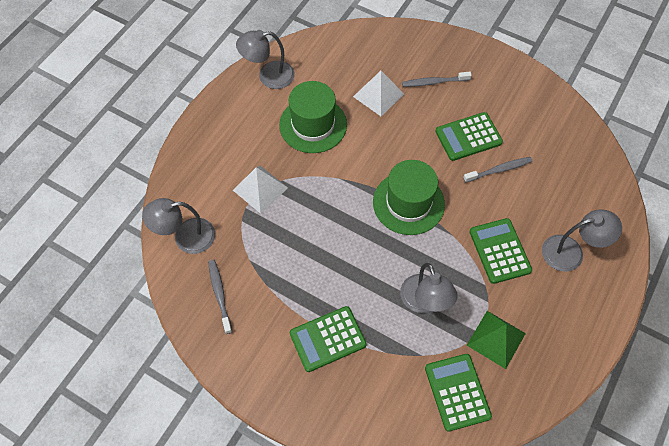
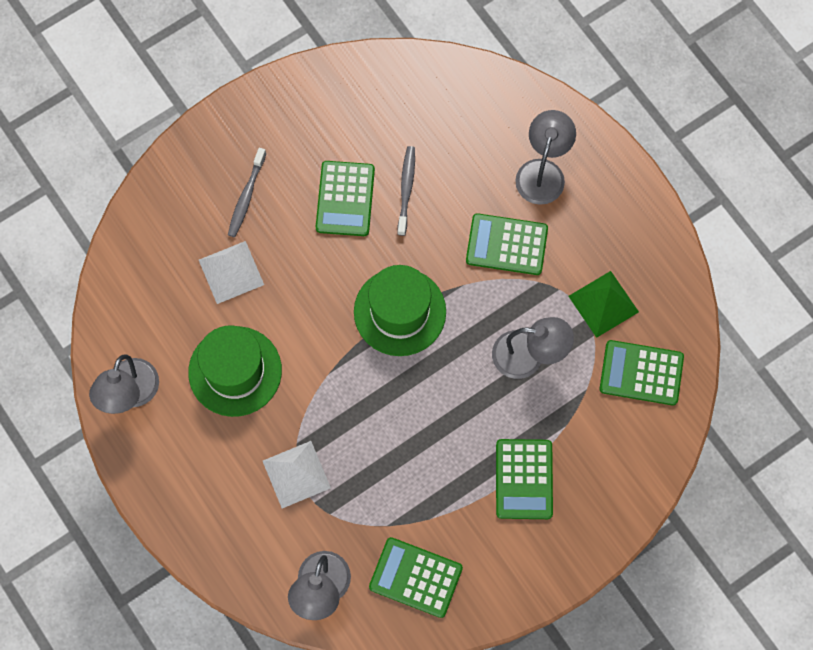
camera: 65 degrees left, 10 degrees up
grey toothbrush [208,260,232,334] -> green calculator [369,537,463,618]

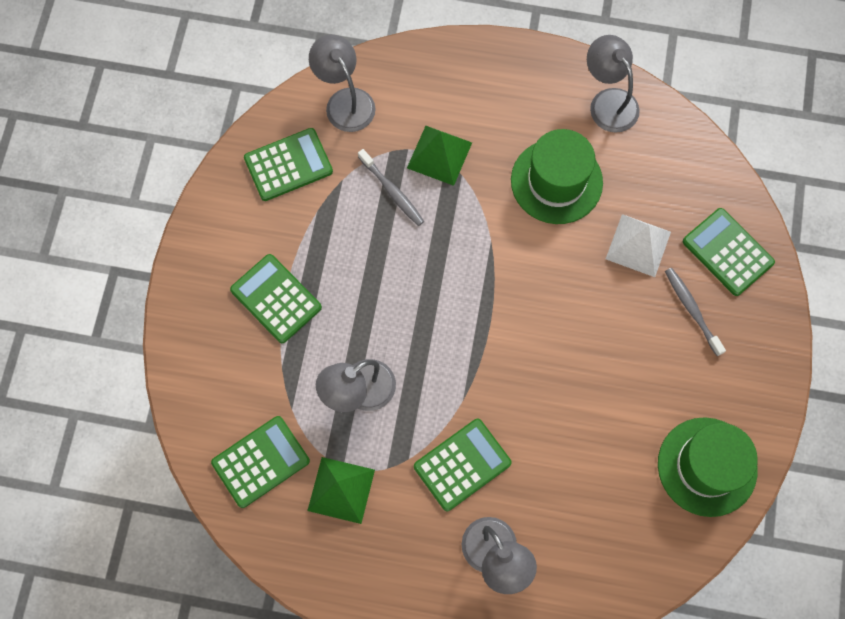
camera: 135 degrees right, 0 degrees up
white pyramid [263,441,331,508] -> green pyramid [407,126,472,186]
green calculator [316,161,375,236] -> green calculator moved to [683,208,775,296]
green hat [354,265,446,356] -> green hat moved to [658,417,758,517]
grey toothbrush [397,146,415,236] -> grey toothbrush moved to [358,149,424,226]

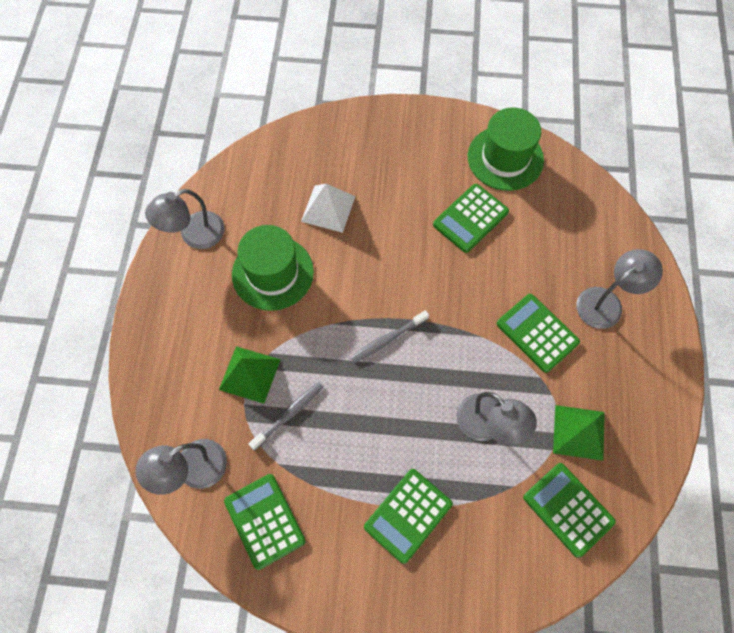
camera: 95 degrees left, 5 degrees down
grey toothbrush [665,268,726,356] -> grey toothbrush moved to [350,310,429,363]
green calculator [683,208,775,296] -> green calculator moved to [433,184,509,253]

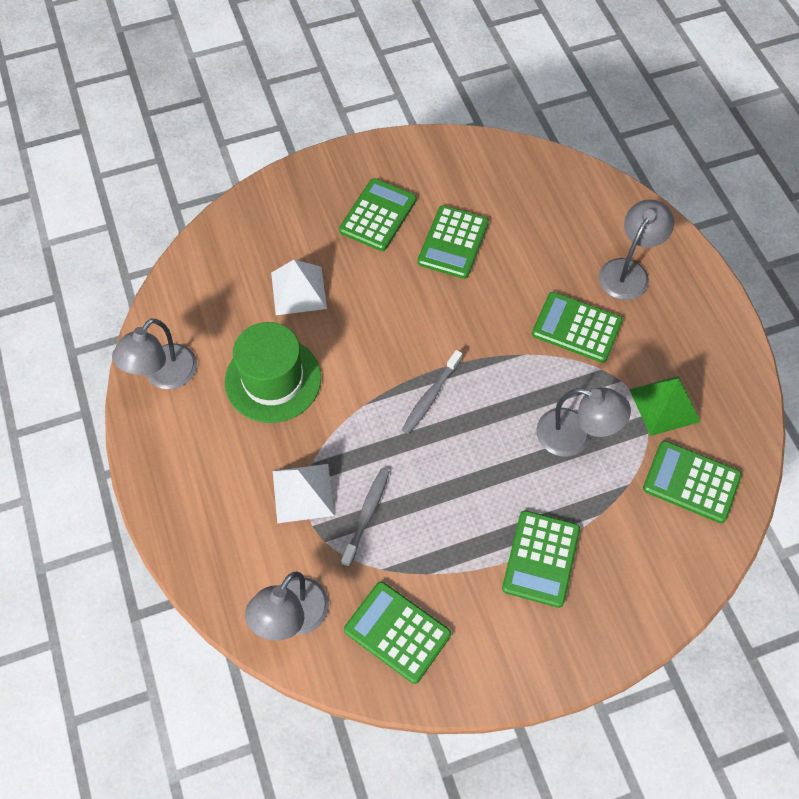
camera: 25 degrees left, 5 degrees down
green pyramid [219,346,281,404] -> white pyramid [273,464,334,523]
green hat [468,108,544,191] -> none
none -> green calculator [339,178,416,251]

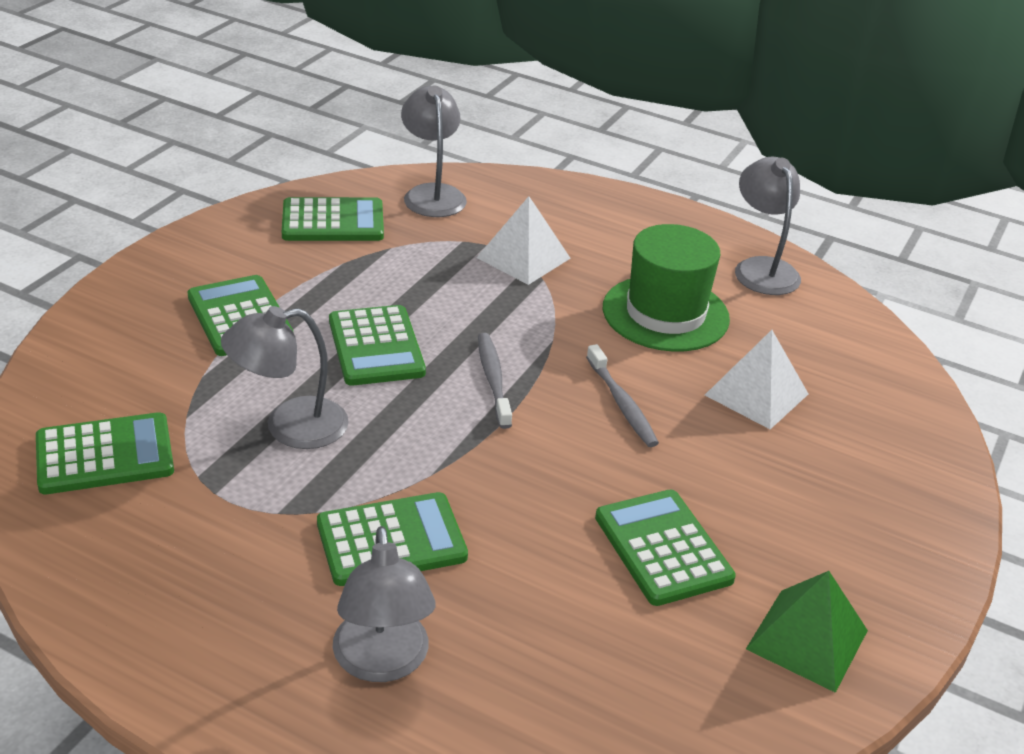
camera: 135 degrees right, 25 degrees down
green calculator [339,178,416,251] -> green calculator moved to [329,305,426,386]
grey toothbrush [341,468,389,567] -> grey toothbrush moved to [586,344,659,447]
green pyramid [629,376,701,436] -> green pyramid moved to [746,571,868,693]

